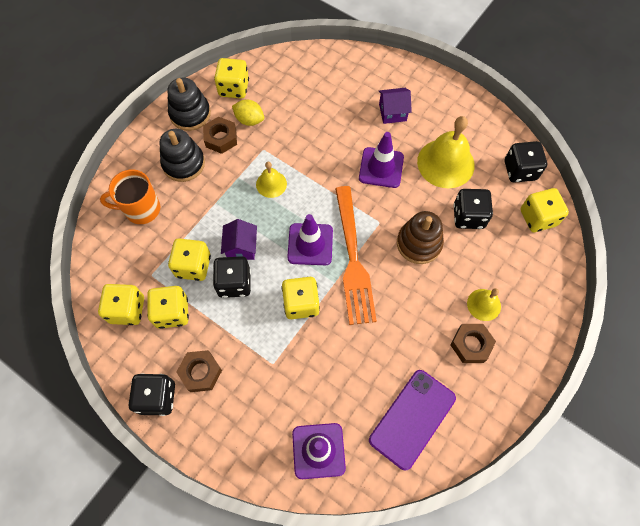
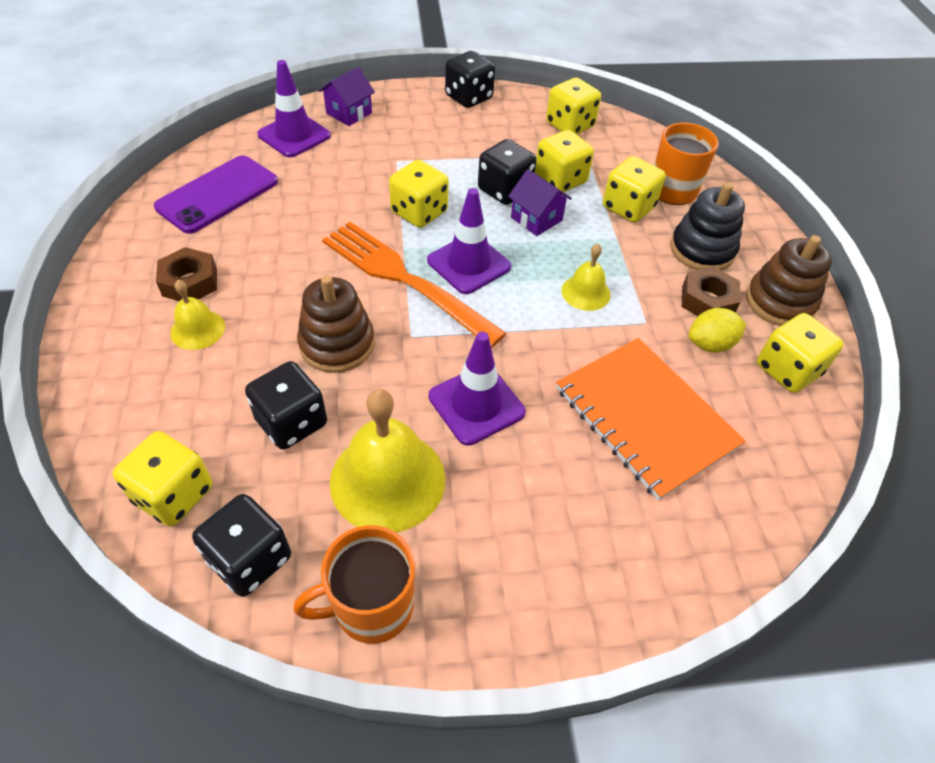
camera: 135 degrees right, 15 degrees down
yellow dice [147,286,189,329] -> yellow dice moved to [603,156,666,223]
black stacking toy [167,78,211,131] -> brown stacking toy [746,235,832,326]
brown nut [176,350,222,392] -> none
purple phone [369,370,456,470] -> purple phone turned 45 degrees clockwise [154,155,278,234]
purple house [379,88,412,124] -> purple house moved to [319,67,375,126]
none -> orange mug [293,525,415,644]
none -> orange notebook [556,338,746,501]

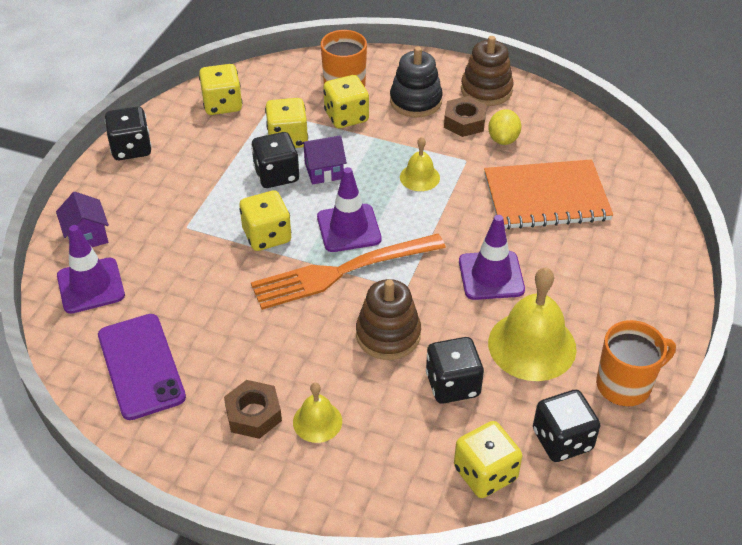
camera: 60 degrees left, 5 degrees down
orange mug [293,525,415,644] -> orange mug turned 120 degrees counterclockwise [596,320,676,406]
yellow dice [757,313,844,393] -> none

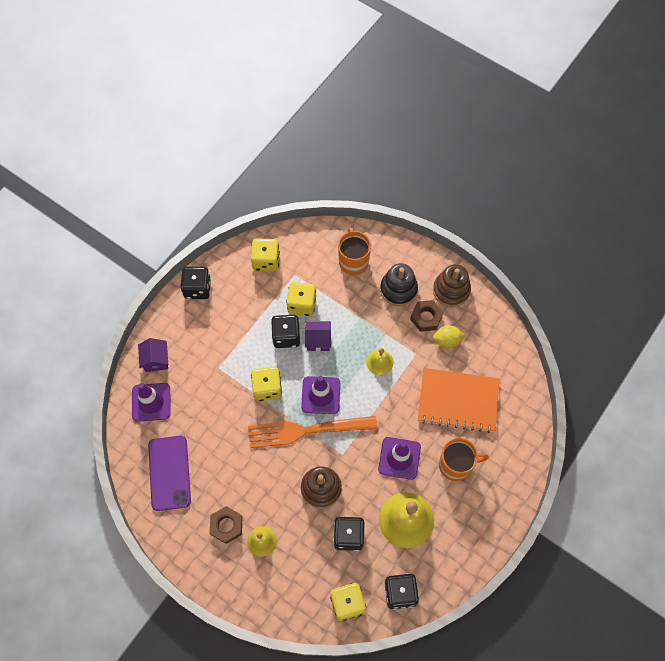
camera: 15 degrees right, 20 degrees up
yellow dice [323,75,369,128] -> none
yellow lemon [488,109,521,145] -> yellow lemon turned 60 degrees clockwise [433,325,466,348]
orange mug [596,320,676,406] -> orange mug moved to [439,438,489,481]

